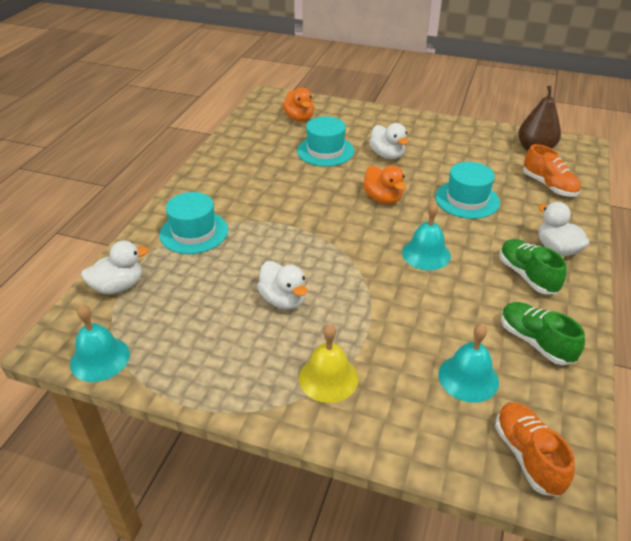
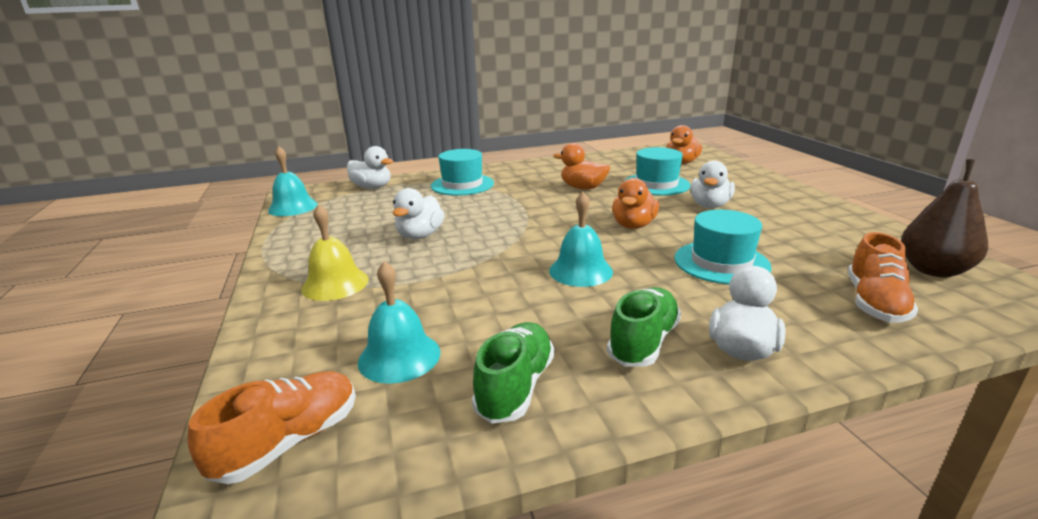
camera: 55 degrees right, 15 degrees down
none -> orange duck [553,143,610,190]

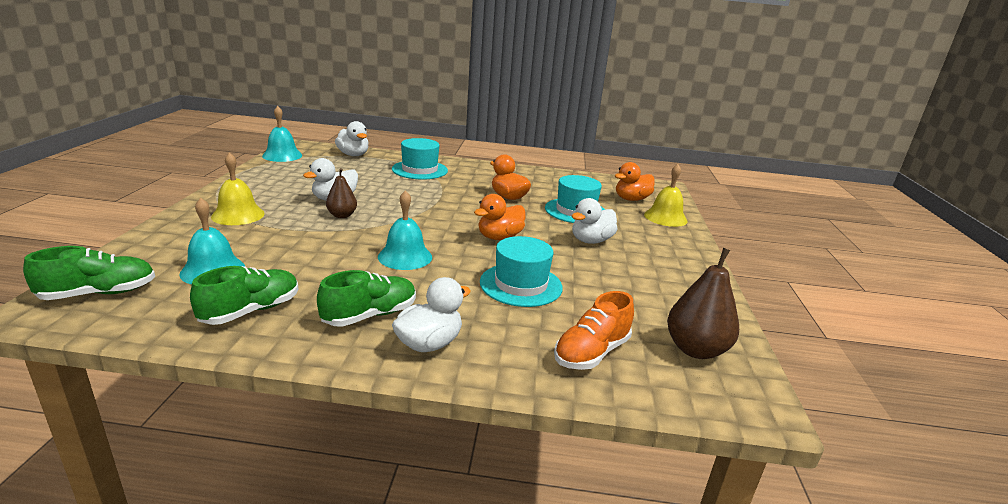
camera: 20 degrees right, 0 degrees up
orange shoe [188,371,356,484] -> green shoe [23,246,155,300]
none -> brown pear [326,168,357,218]
none -> yellow bell [644,164,687,227]

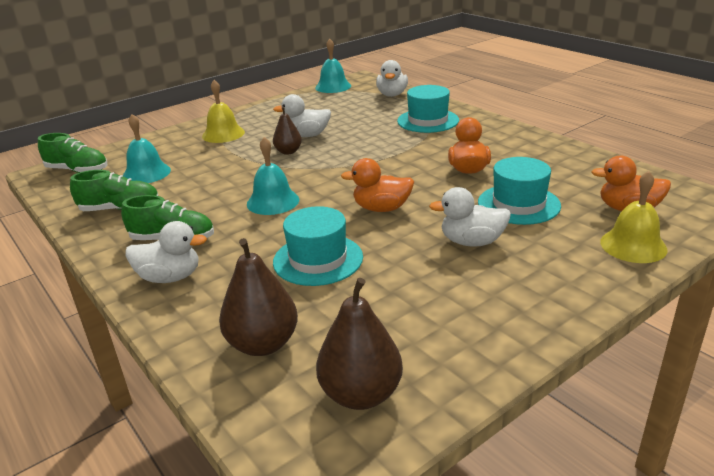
camera: 50 degrees right, 5 degrees up
orange shoe [554,291,634,370] -> brown pear [219,238,298,356]

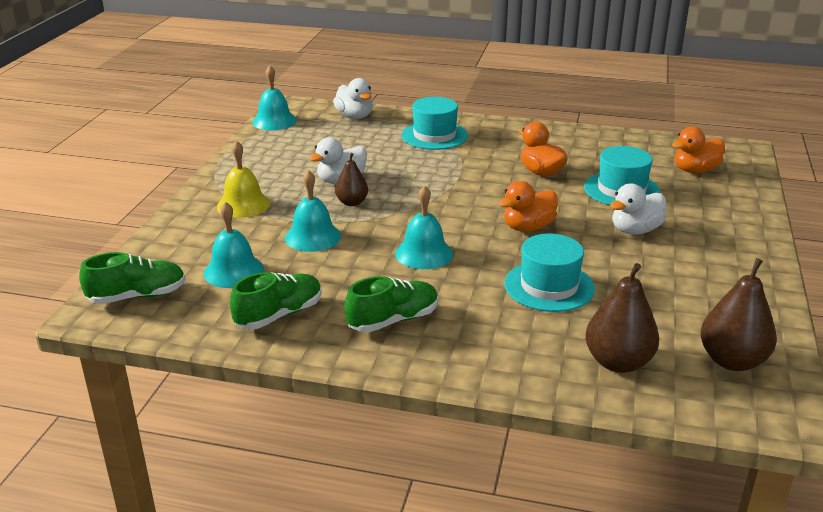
camera: 40 degrees left, 0 degrees up
white duck [126,221,207,283] -> none
yellow bell [600,171,668,263] -> none
none -> turquoise bell [285,170,341,252]

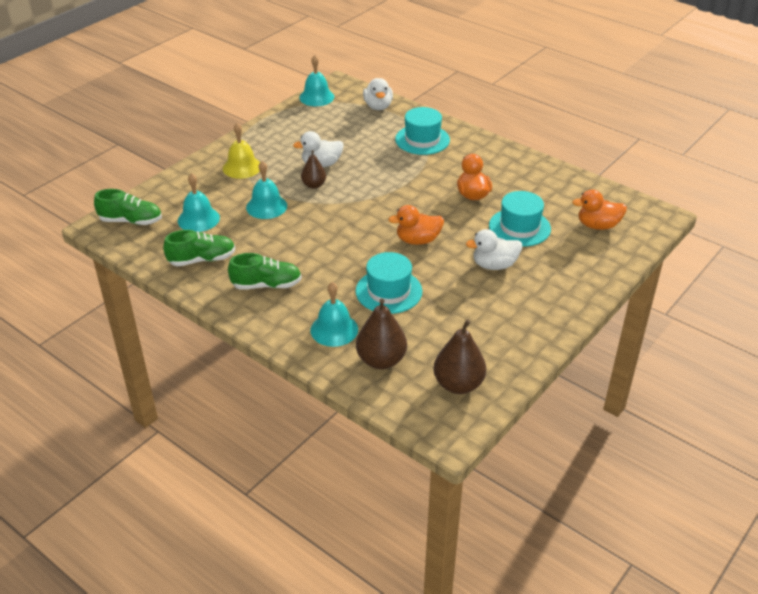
camera: 25 degrees right, 10 degrees up
turquoise bell [395,185,453,269] -> turquoise bell moved to [311,282,358,347]

